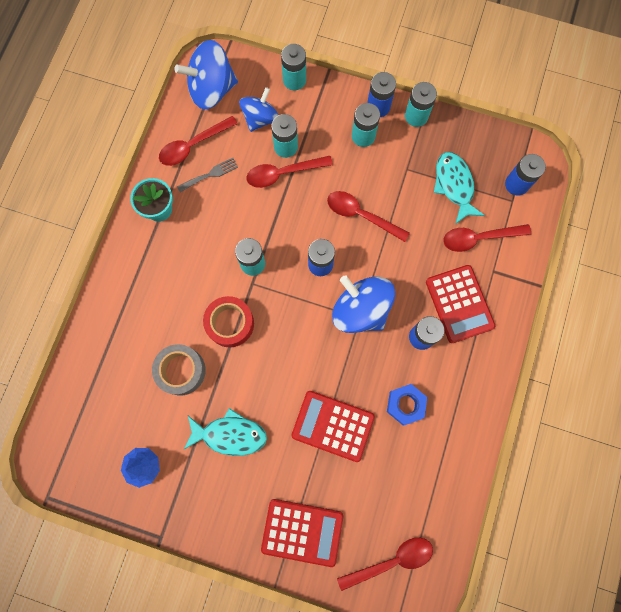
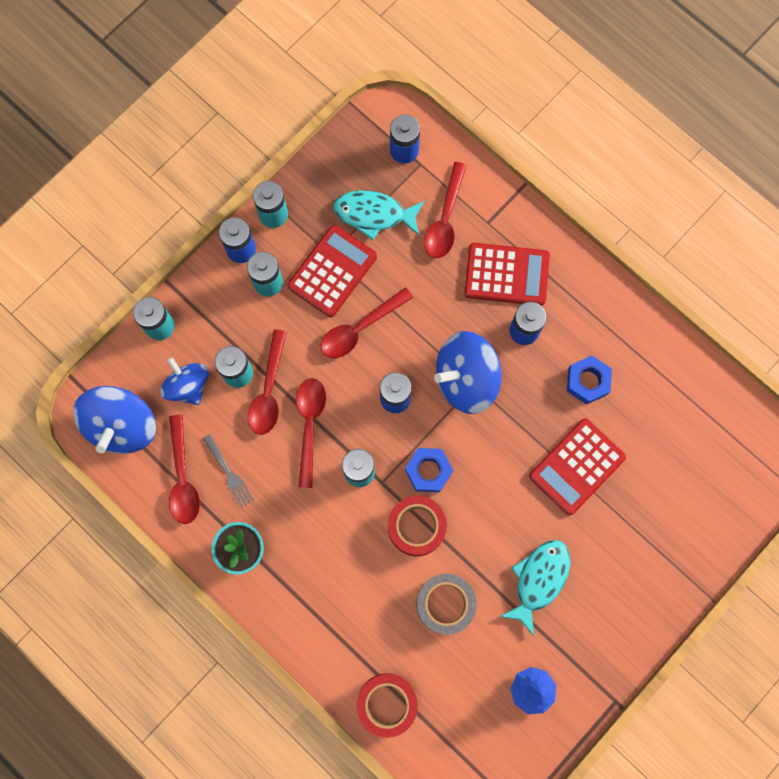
camera: 65 degrees left, 0 degrees up
grey fork [177,158,238,192] -> grey fork turned 150 degrees clockwise [203,434,254,508]
red calculator [261,499,343,567] -> red calculator moved to [287,225,377,317]
red spoon [337,538,433,591] -> red spoon moved to [296,378,326,488]
none -> red tape [357,673,418,738]
none -> blue nut [405,448,453,492]

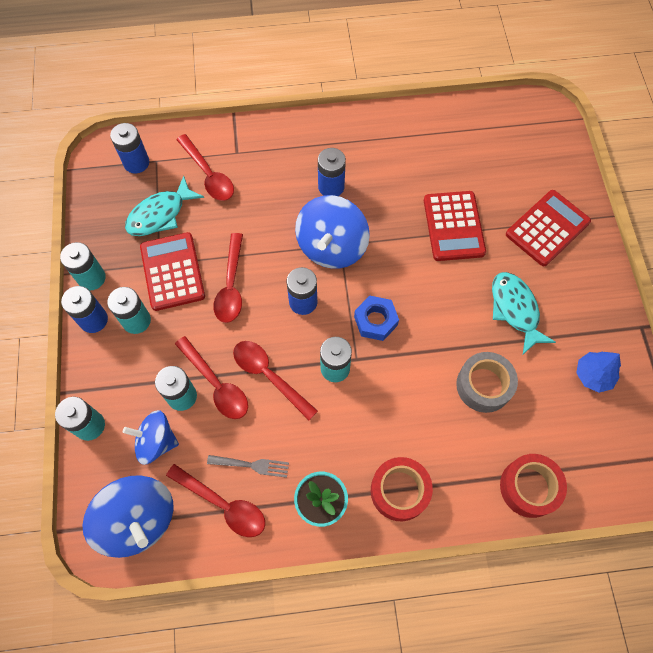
camera: 50 degrees left, 10 degrees down
red tape [388,496,447,556] -> red tape moved to [371,457,433,521]
red calculator [464,243,550,306] -> red calculator moved to [506,190,591,266]
blue nut [567,355,612,405] -> none

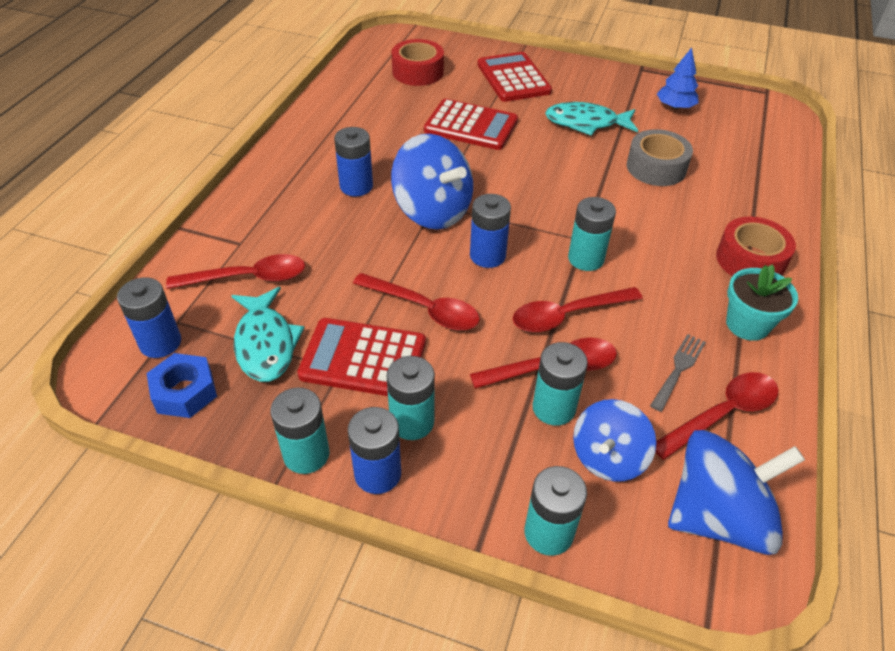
camera: 65 degrees left, 20 degrees down
blue nut [354,296,399,341] -> blue nut moved to [146,353,217,418]
red tape [500,454,567,518] -> red tape moved to [392,39,444,86]

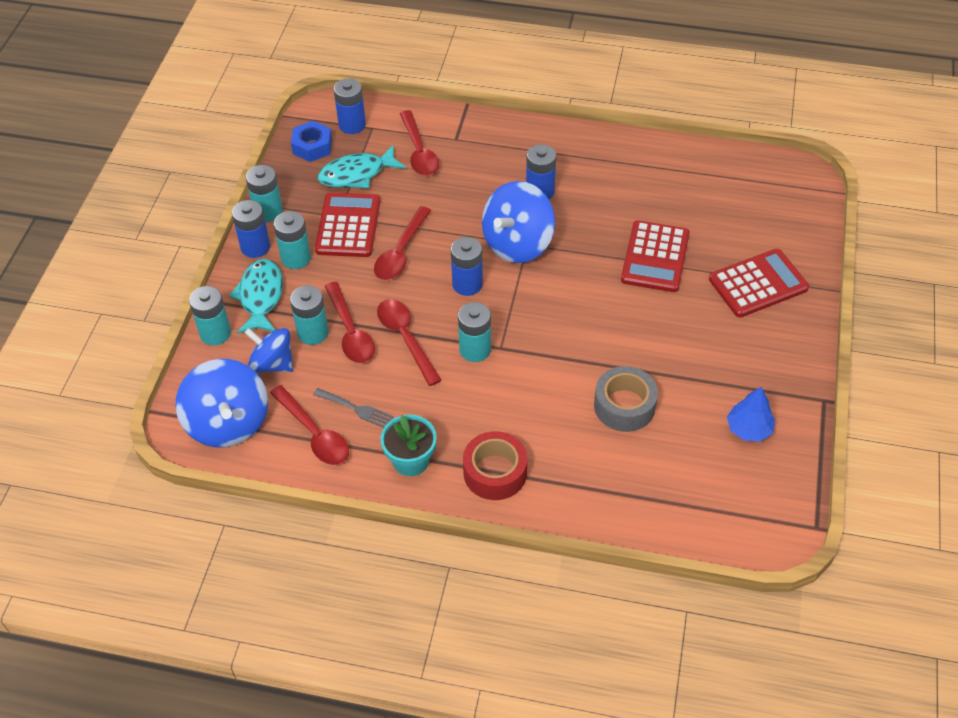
camera: 85 degrees right, 5 degrees up
red tape [392,39,444,86] -> none
turquoise fish [545,102,638,136] -> turquoise fish moved to [229,259,283,334]

